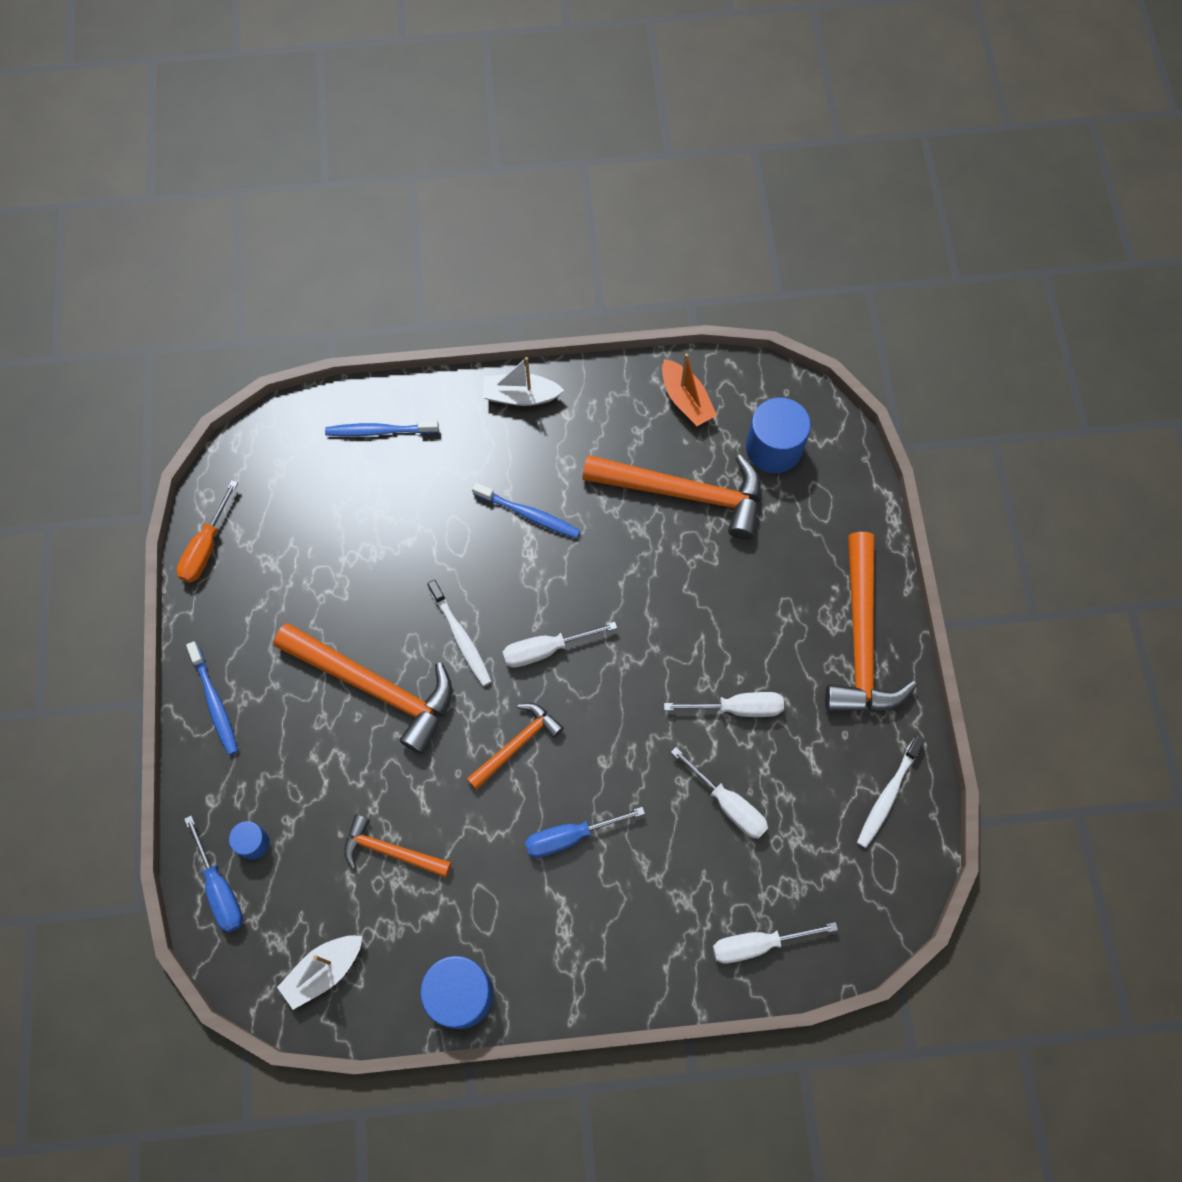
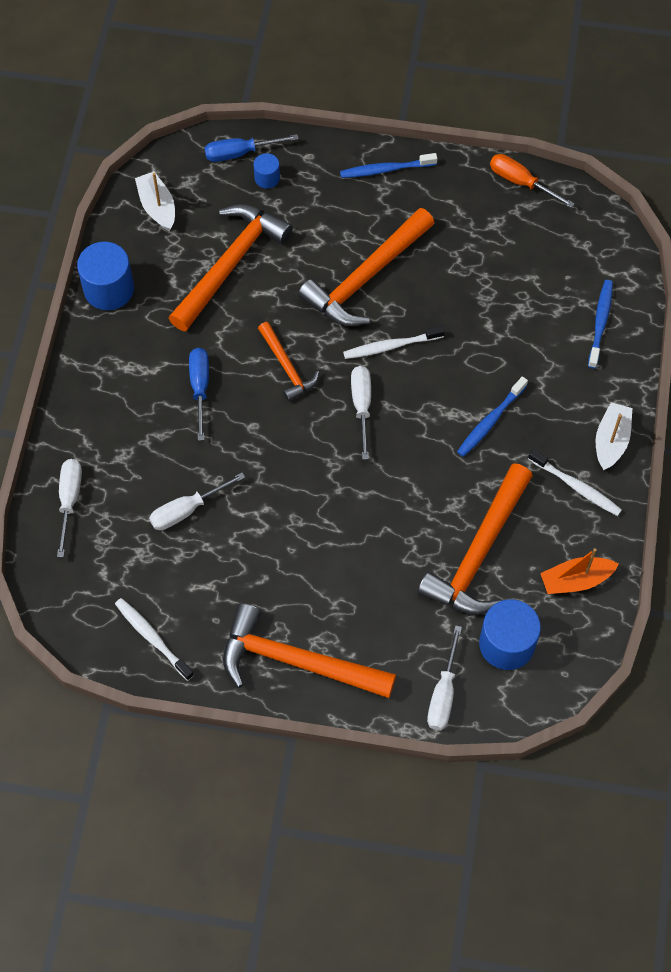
camera: 105 degrees right, 5 degrees down
orange hammer [344,815,451,877] -> orange hammer [169,204,293,331], size x1.81
white screwdriver [664,692,784,717] -> white screwdriver moved to [427,625,462,730]
none -> white toothbrush [528,449,622,516]

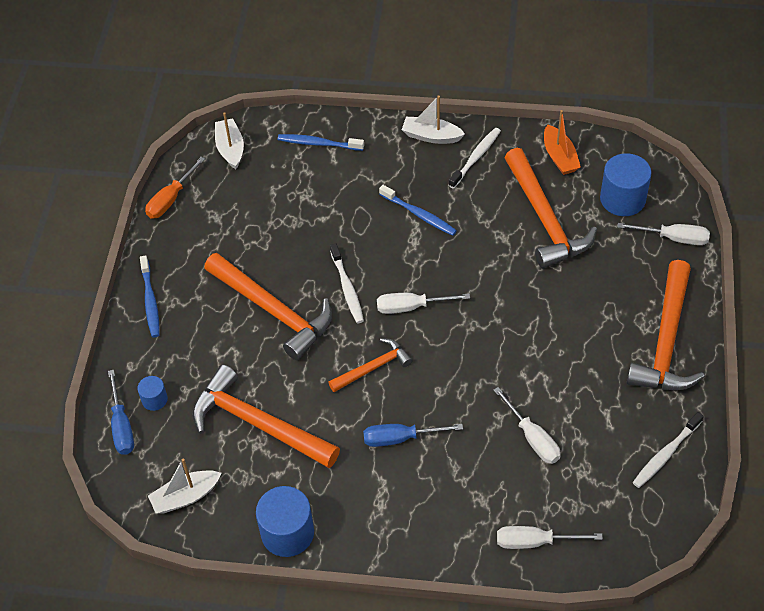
camera: 90 degrees left, 10 degrees down
orange hammer [417,463,533,615] -> orange hammer turned 45 degrees clockwise [504,148,597,268]
none -> white boat [215,113,244,169]

